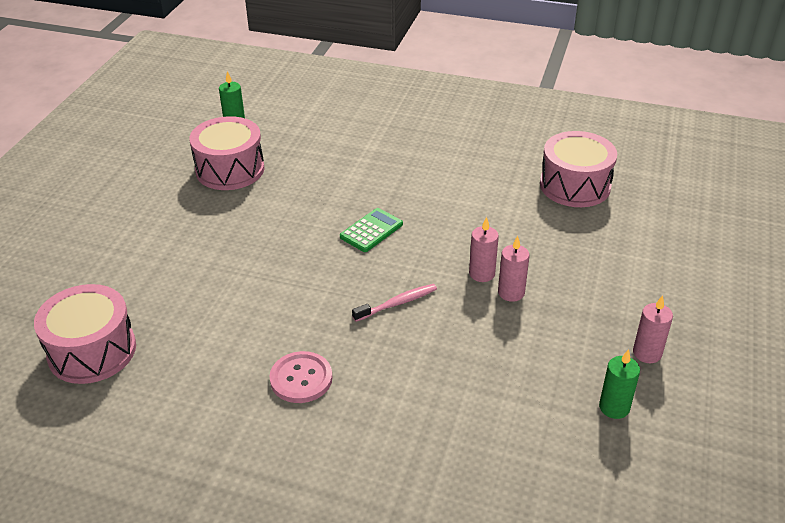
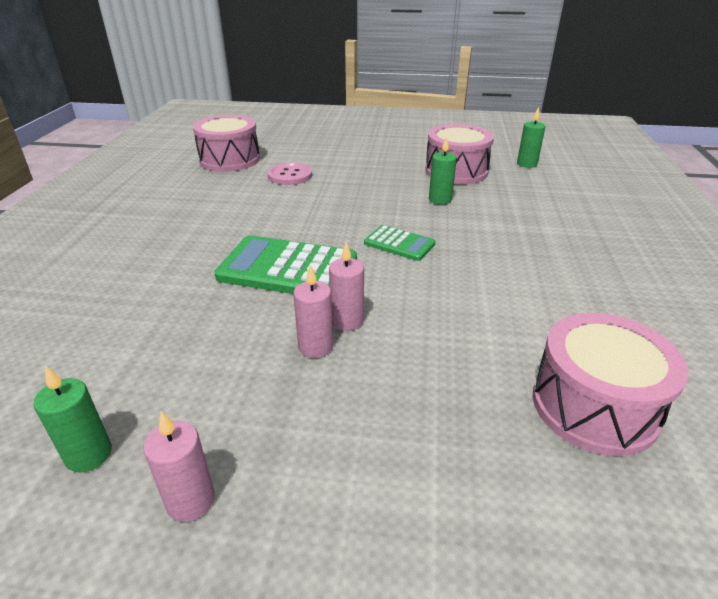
camera: 80 degrees right, 5 degrees down
pink button [269,351,332,403] -> pink button moved to [267,163,312,185]
pink toothbrush [352,284,437,322] -> green calculator [214,235,357,294]
none -> green candle [429,137,457,205]

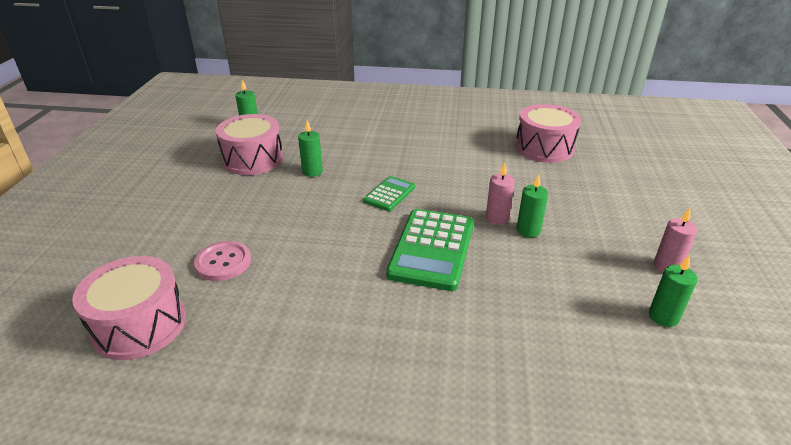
camera: 90 degrees left, 0 degrees up
pink candle [293,264,333,358] -> green candle [517,174,548,238]

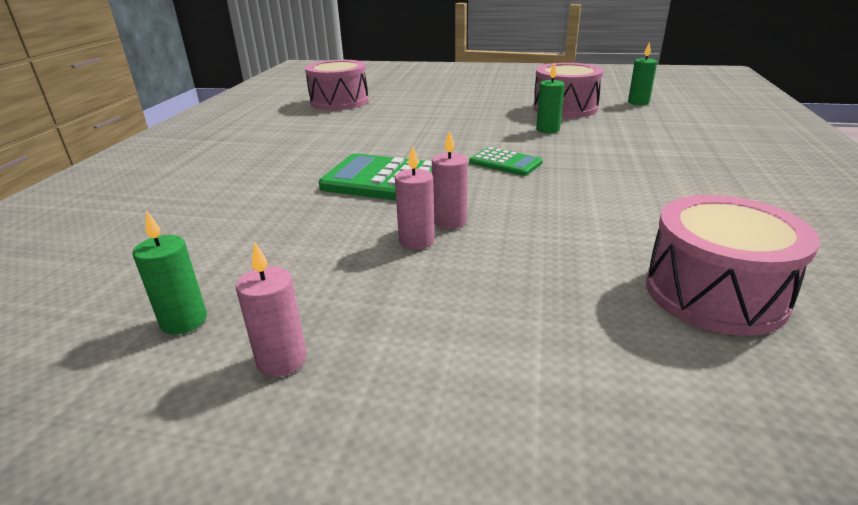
camera: 95 degrees right, 5 degrees down
pink button [194,241,251,281] -> none
green candle [517,174,548,238] -> pink candle [395,145,435,250]

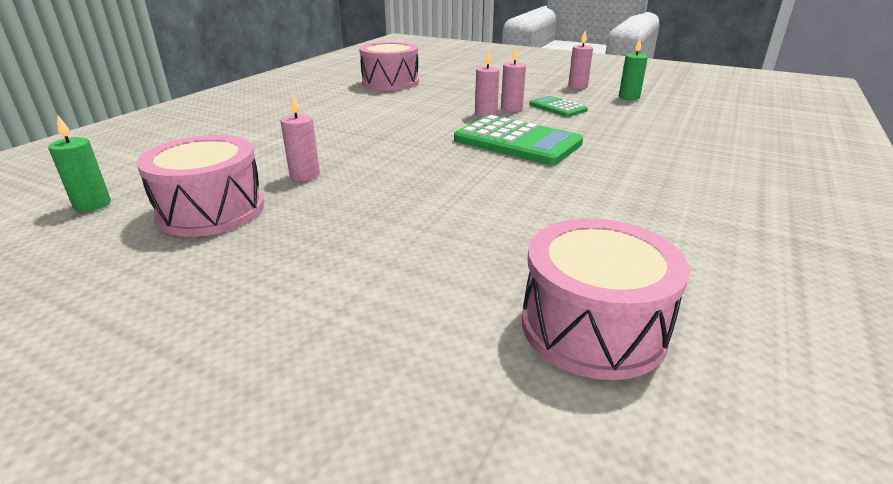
camera: 165 degrees left, 0 degrees up
green calculator [469,147,543,176] -> green calculator moved to [529,96,588,117]
green candle [536,63,565,133] -> pink candle [280,93,320,181]

